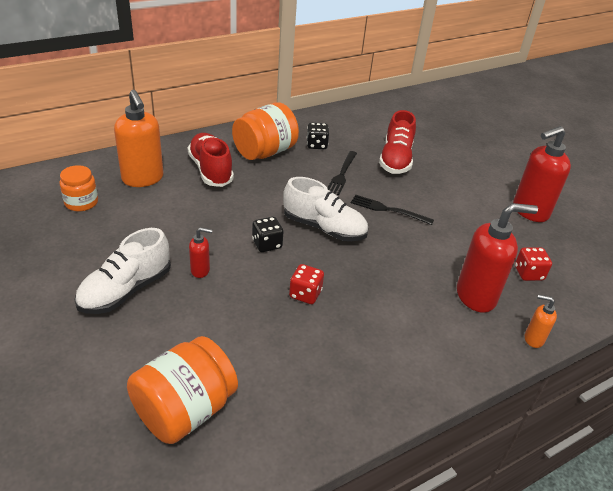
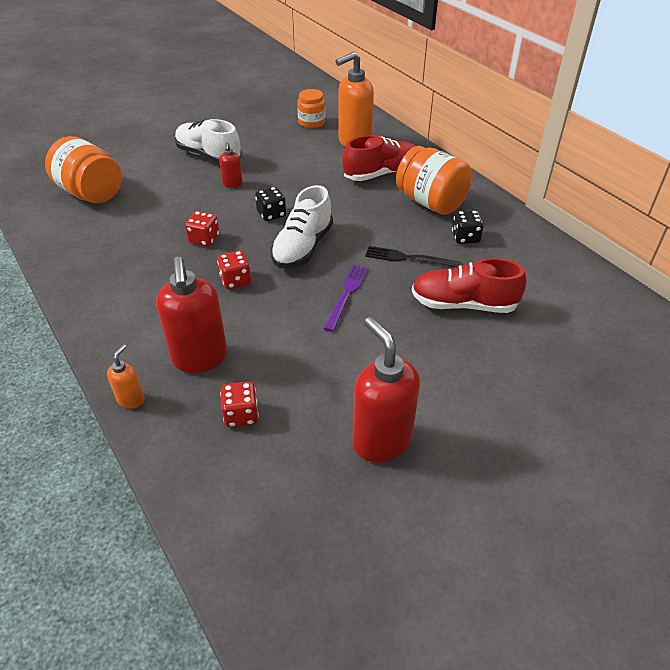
camera: 90 degrees right, 5 degrees up
black fork [351,195,434,225] -> purple fork [323,264,369,332]
none -> red dice [217,251,251,289]

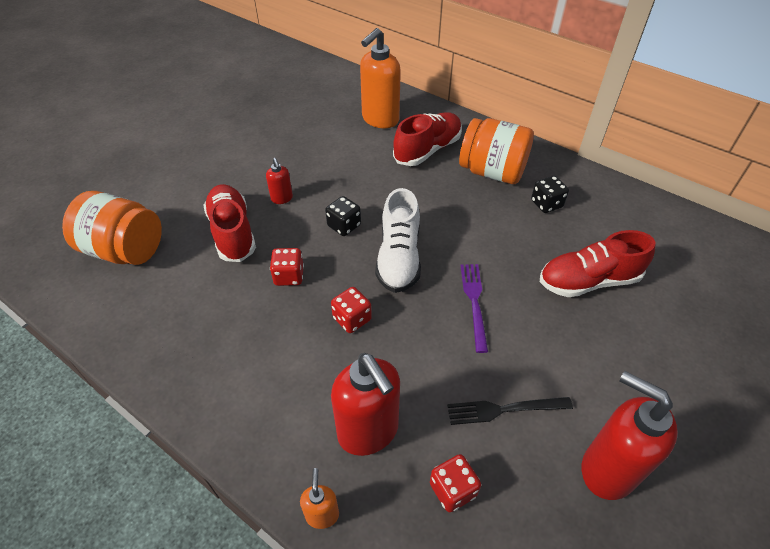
camera: 20 degrees left, 5 degrees up
white shoe [175,119,242,164] -> none
orange jar [297,89,325,128] -> none
black fork [365,246,462,268] -> black fork moved to [447,397,573,425]
none -> red shoe [203,184,256,262]

